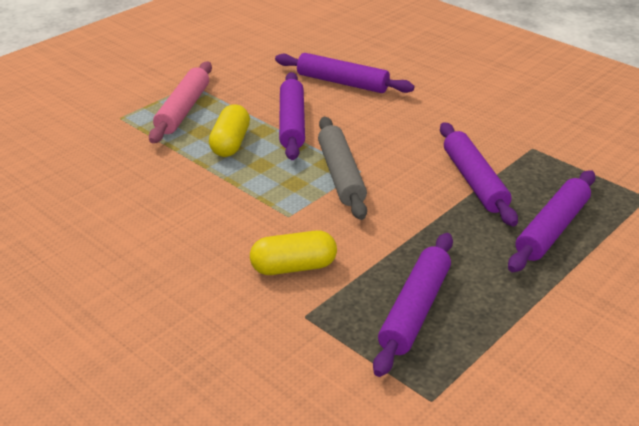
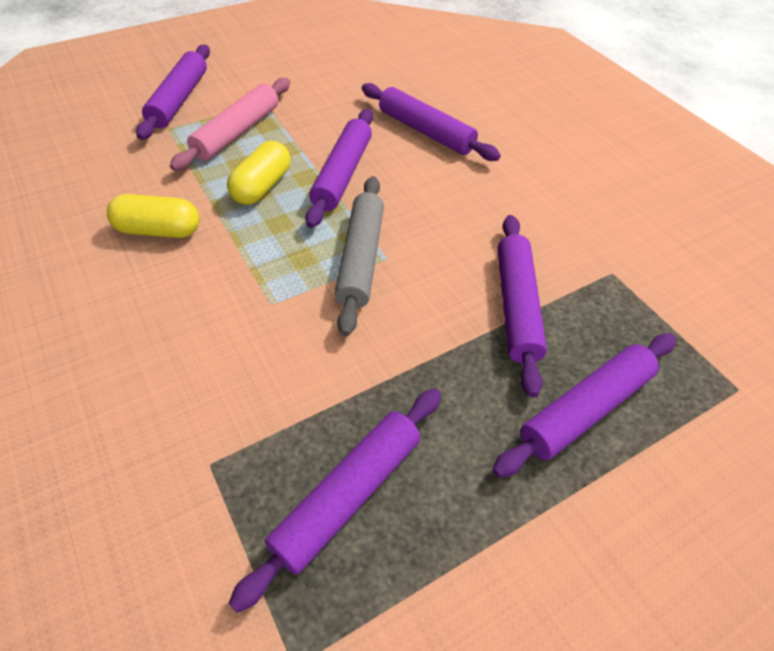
camera: 15 degrees right, 15 degrees up
yellow capsule [250,230,337,275] -> yellow capsule moved to [107,194,200,238]
none -> purple rolling pin [136,45,210,140]

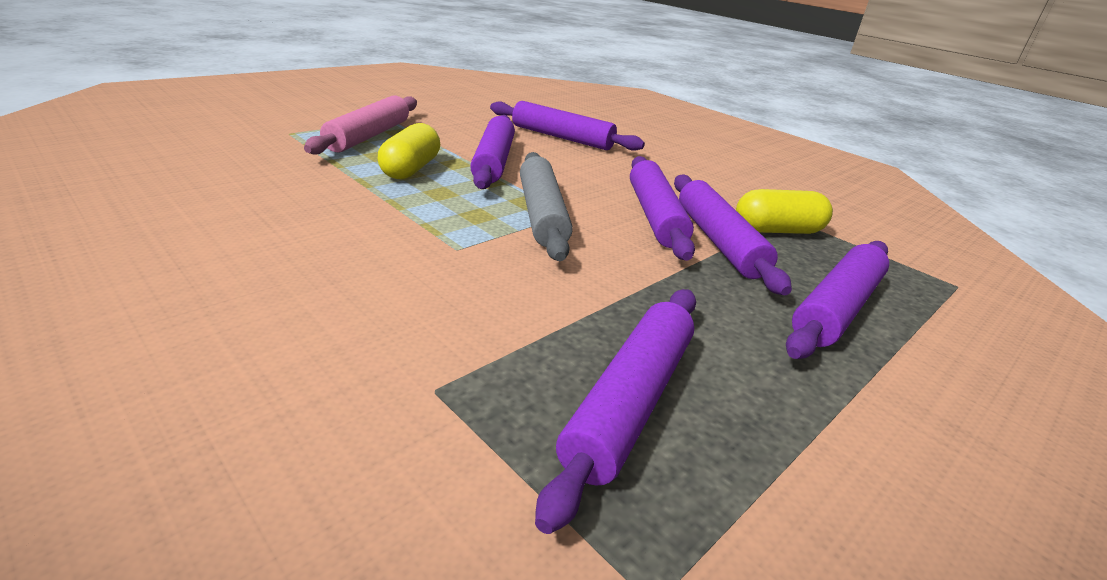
camera: 15 degrees left, 20 degrees down
yellow capsule [107,194,200,238] -> yellow capsule moved to [736,189,833,234]
purple rolling pin [136,45,210,140] -> purple rolling pin moved to [630,156,695,261]

